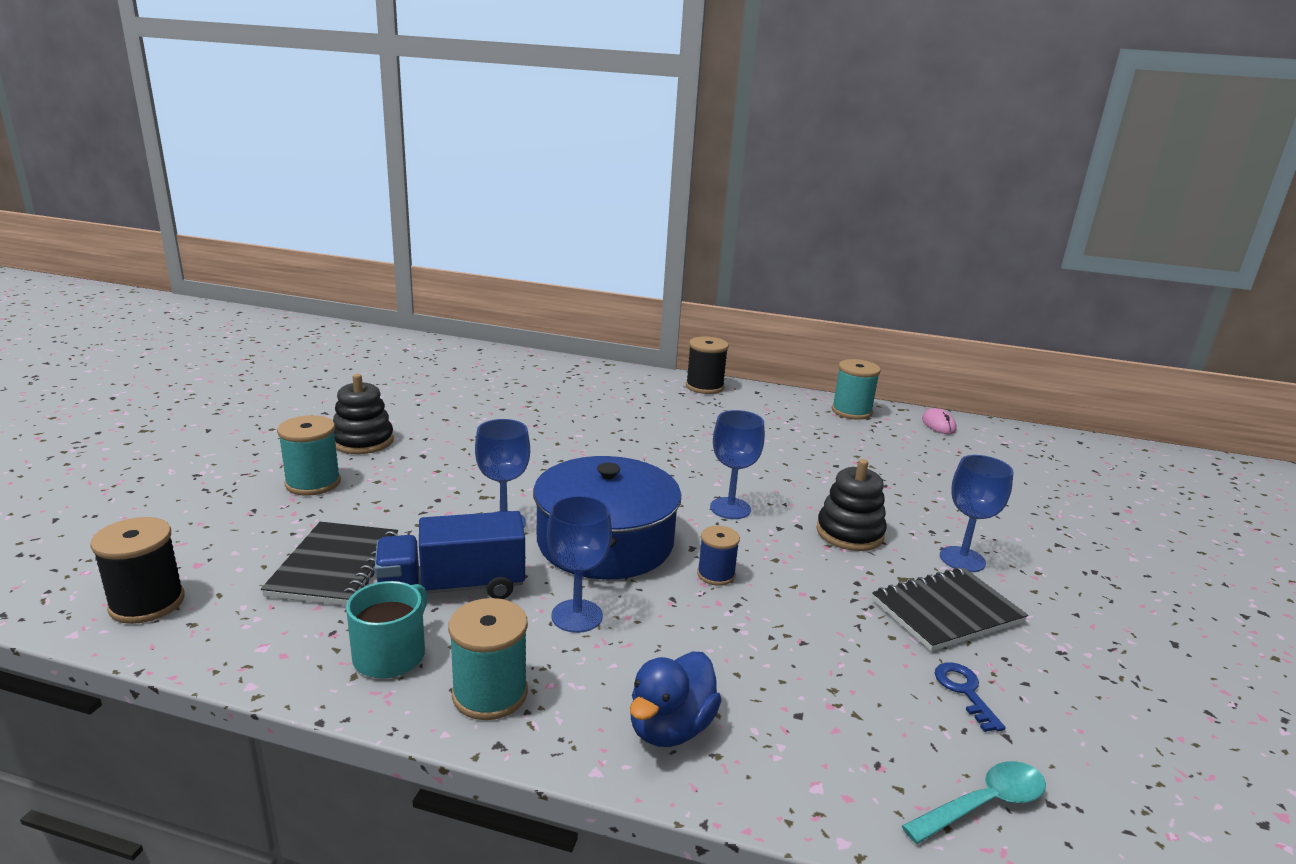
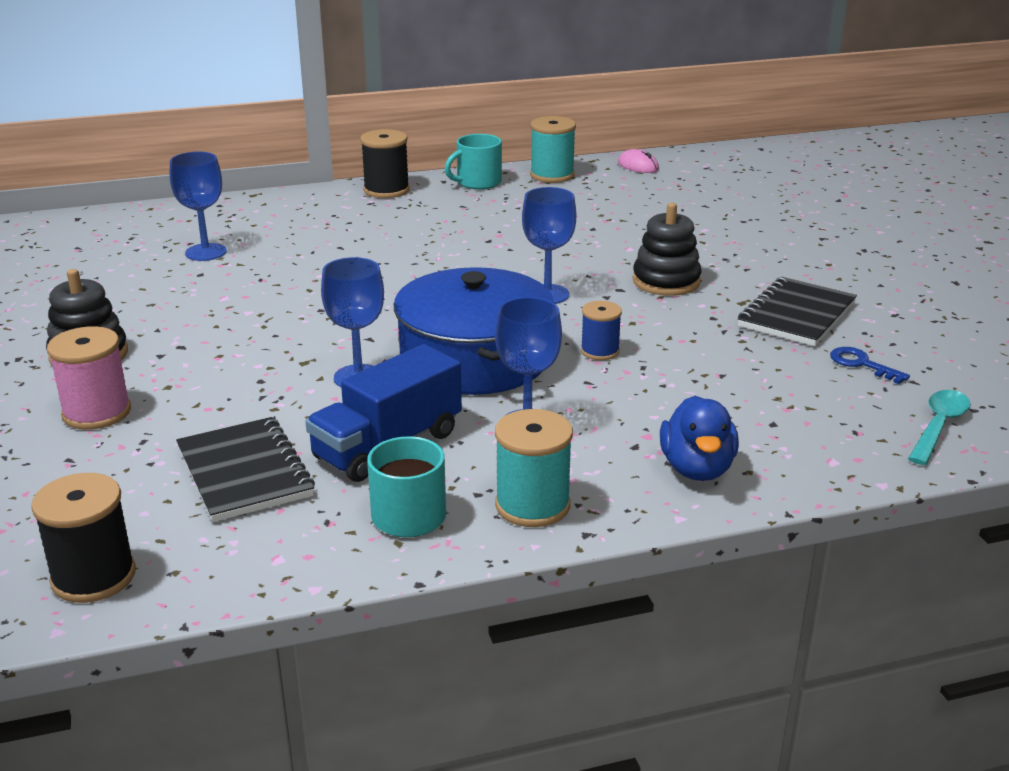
camera: 30 degrees left, 5 degrees up
turquoise spool [277,415,341,496] -> pink spool [47,326,131,430]
blue goblet [940,455,1014,572] -> blue goblet moved to [170,152,227,261]
none -> turquoise mug [445,134,502,189]

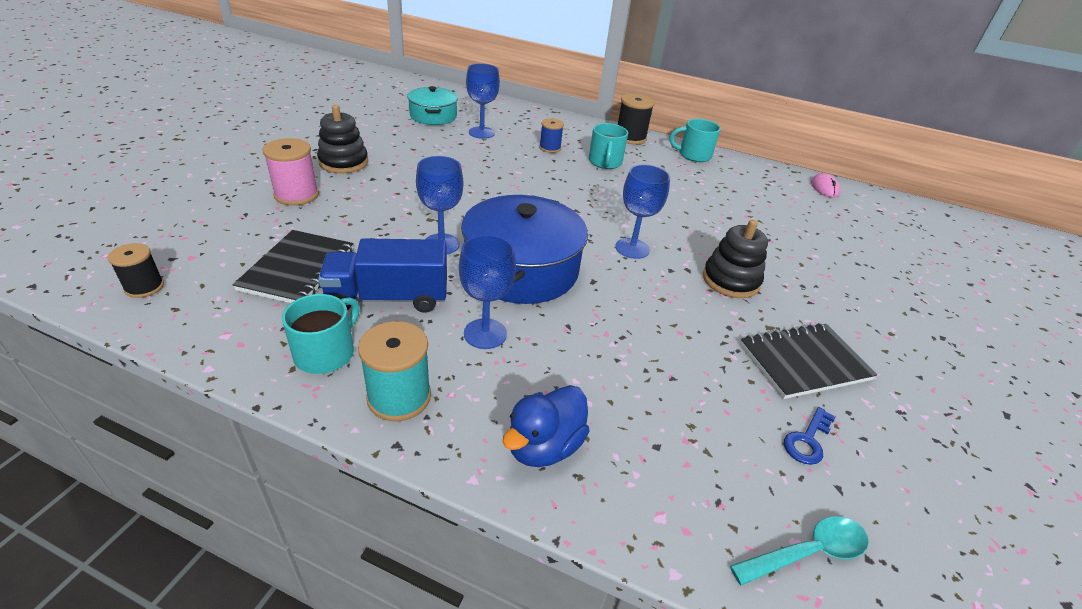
camera: 35 degrees right, 10 degrees up
black spool [31,473,136,603] -> black spool [108,243,164,298], size x0.64
turquoise spool [530,116,576,183] -> none
blue spool [581,301,622,360] -> blue spool moved to [539,118,564,153]
blue key [830,347,910,384] -> blue key turned 135 degrees counterclockwise [784,407,836,465]
none -> turquoise pot [407,86,458,125]
none -> turquoise mug [589,123,628,169]

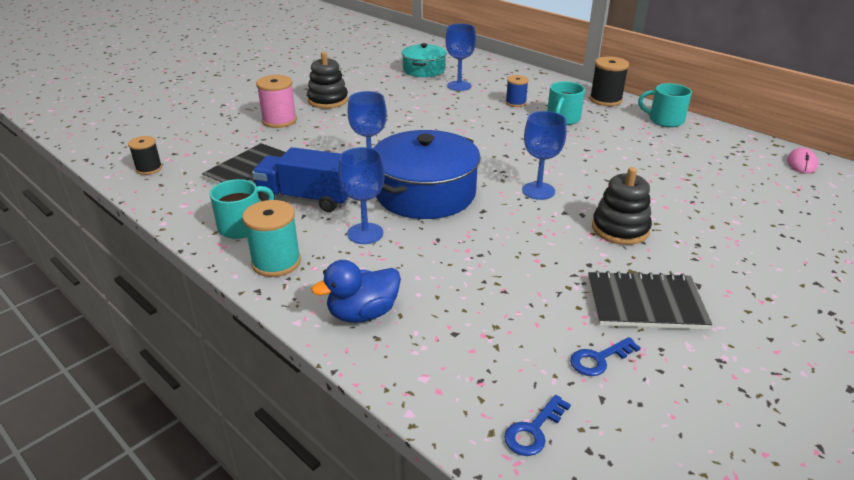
camera: 25 degrees right, 5 degrees down
turquoise spoon [730,516,869,586] -> blue key [504,395,571,456]

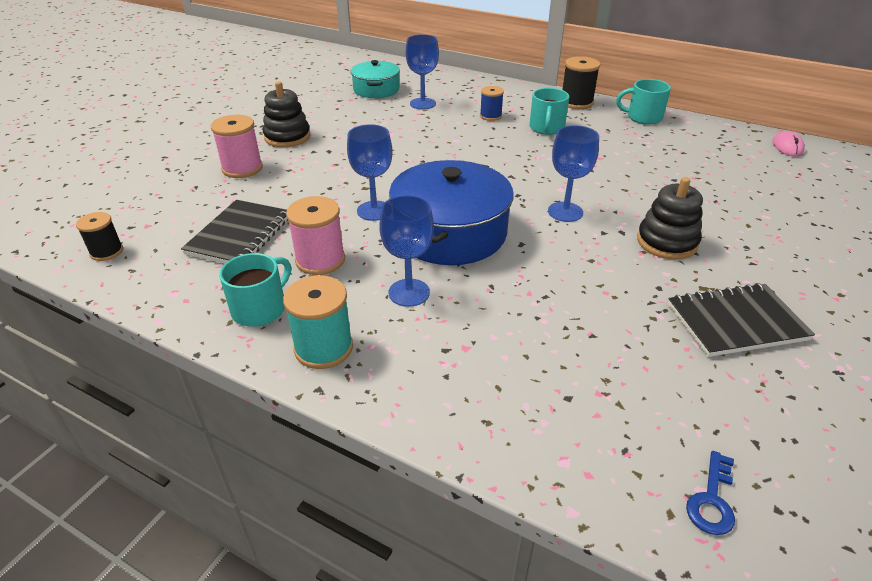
camera: 15 degrees left, 5 degrees up
blue truck [252,147,350,212] -> pink spool [286,196,345,275]
blue duck [311,260,401,323] -> none
blue key [570,337,641,376] -> none

